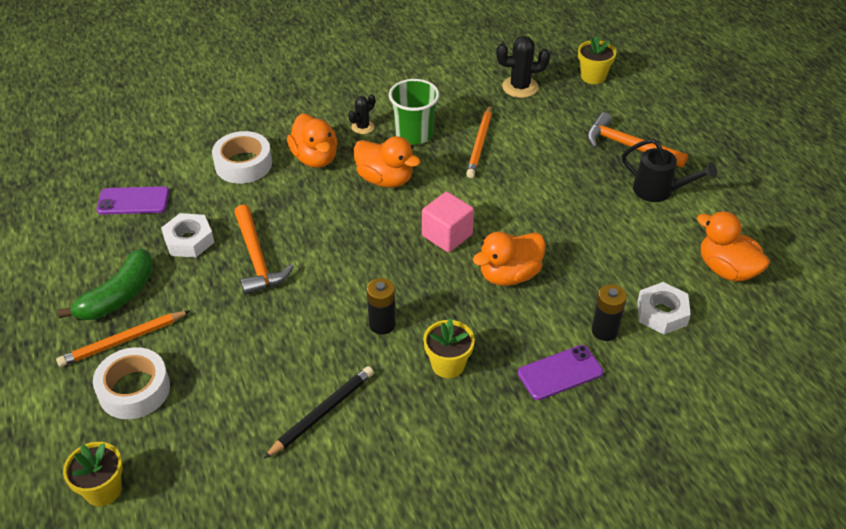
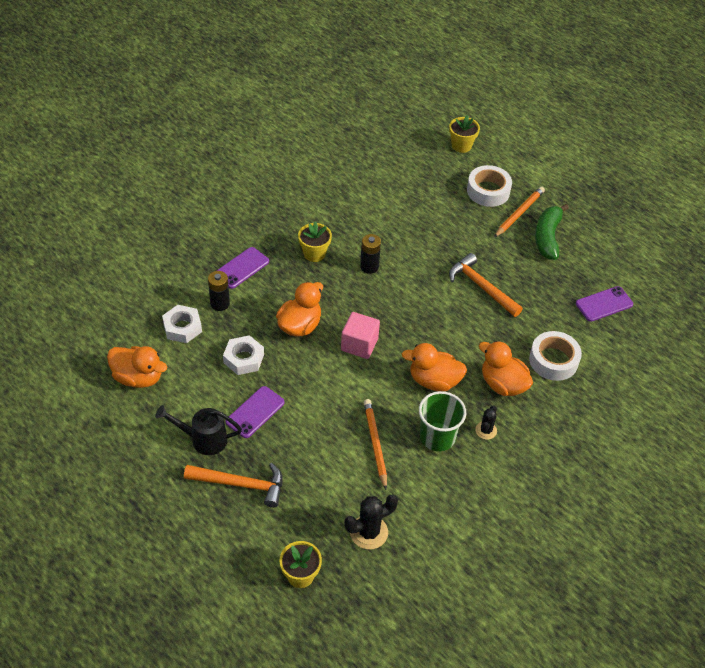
camera: 155 degrees right, 5 degrees up
white nut [161,213,214,258] -> white nut moved to [223,335,264,375]
black pencil [264,366,374,458] -> none
none -> purple phone [226,386,285,438]

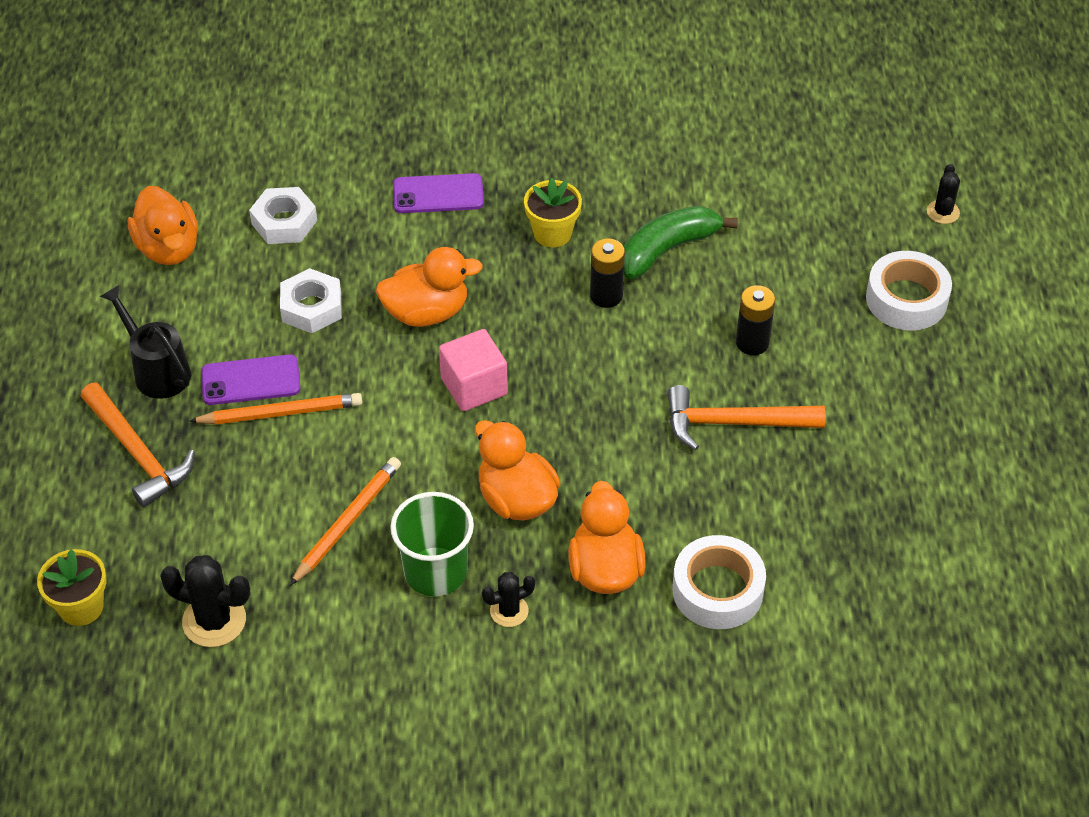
camera: 45 degrees right, 0 degrees up
black battery [208,271,230,311] -> black battery moved to [736,285,775,355]
yellow flower pot [449,115,480,153] -> black cactus [927,164,960,224]
orange hammer [449,253,523,317] -> orange hammer turned 90 degrees counterclockwise [667,385,826,450]
orange pencil [494,186,545,237] -> orange pencil moved to [189,393,362,425]
green banana [535,204,569,260] -> green banana moved to [624,206,738,279]
purple phone [576,286,633,322] -> none

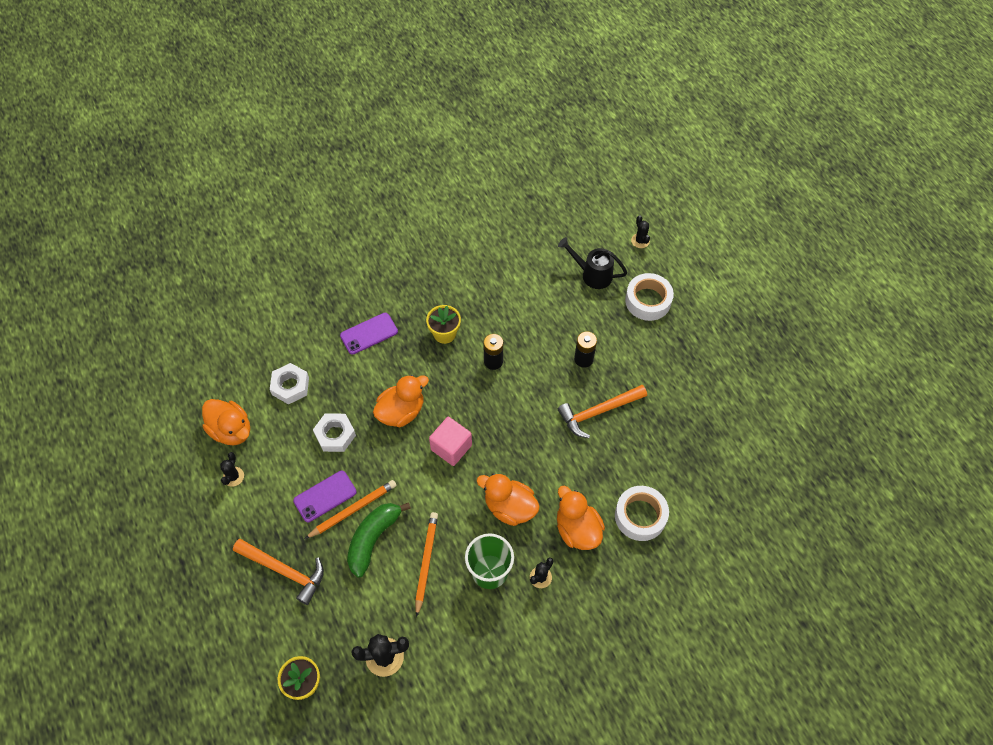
camera: 25 degrees left, 10 degrees up
black watering can [100,285,191,399] -> black watering can moved to [558,237,627,289]
green banana [624,206,738,279] -> green banana moved to [347,502,411,577]
none -> black cactus [220,452,244,487]

